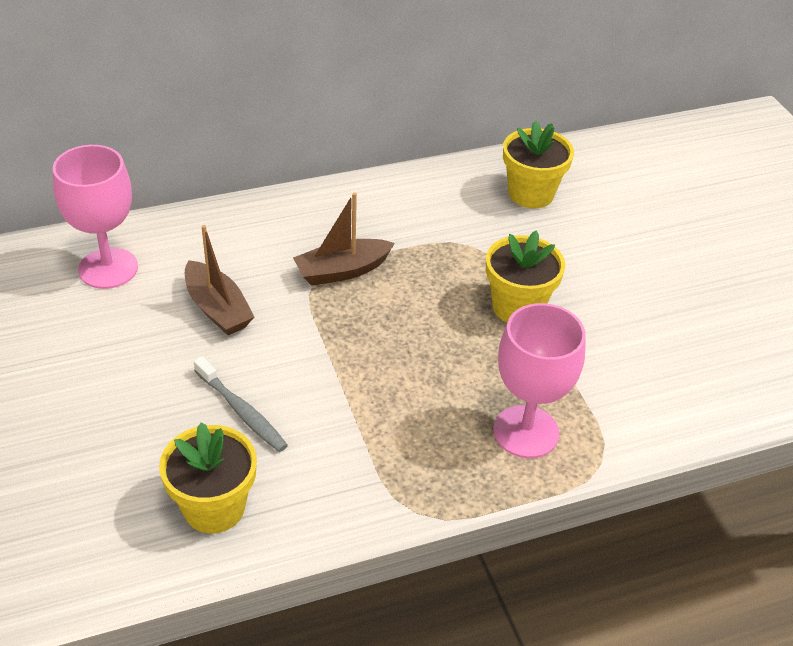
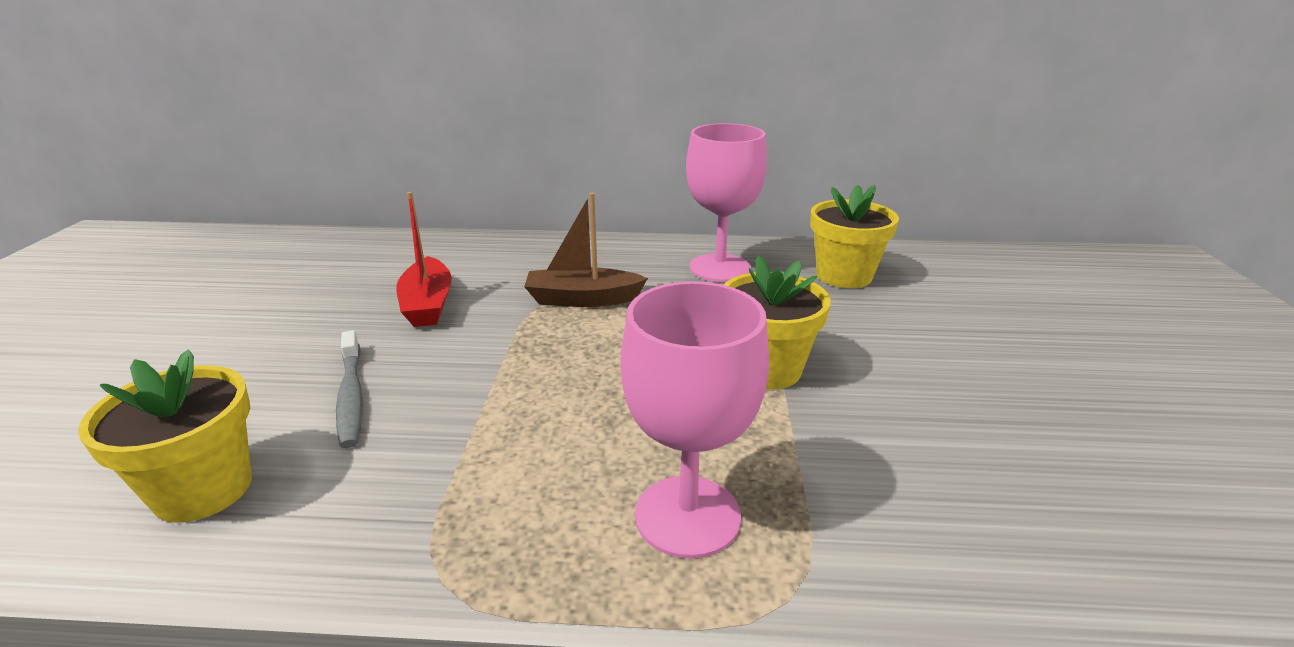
camera: 25 degrees right, 15 degrees down
pink goblet [53,145,138,289] -> pink goblet moved to [686,123,767,282]
brown boat [185,225,254,335] -> red boat [396,192,452,327]

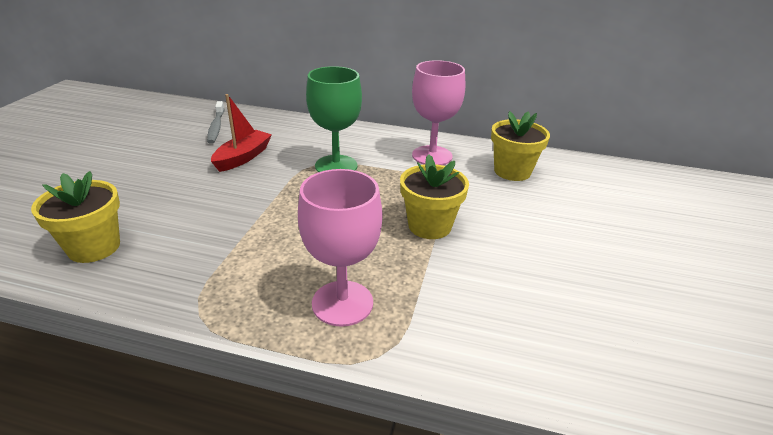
camera: 10 degrees right, 5 degrees up
grey toothbrush [336,330,363,448] -> grey toothbrush moved to [207,101,224,144]
red boat [396,192,452,327] -> red boat turned 150 degrees counterclockwise [211,94,272,172]
brown boat [524,193,648,307] -> green goblet [306,66,362,172]

